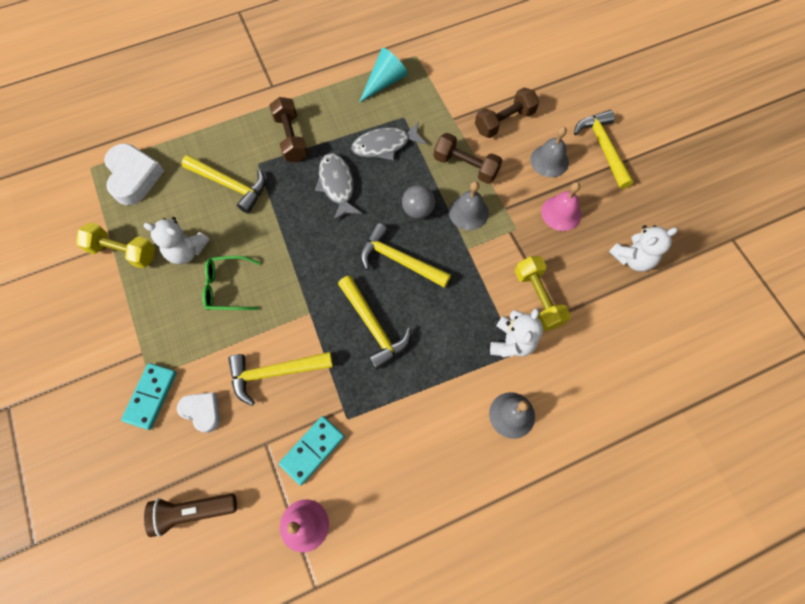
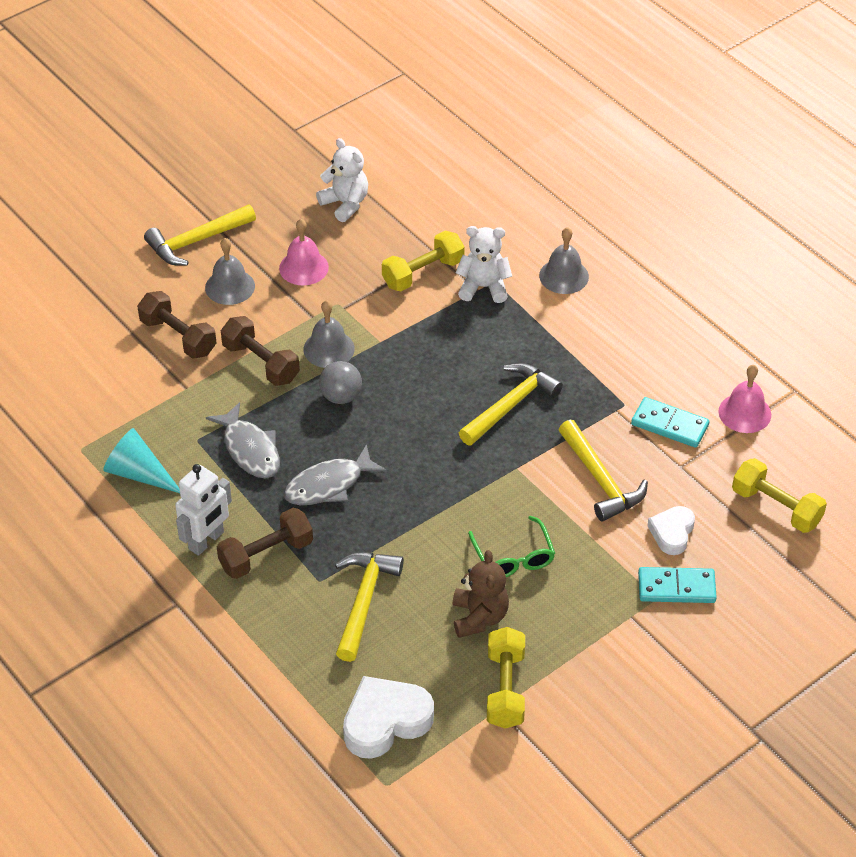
camera: 105 degrees left, 20 degrees down
white teddy bear [144,217,210,264] -> brown teddy bear [453,550,509,638]
brown flashlight [144,494,237,537] -> yellow dumbbell [732,458,827,533]
yellow hammer [360,223,451,288] -> none
brown dumbbell [434,133,502,184] -> brown dumbbell turned 60 degrees counterclockwise [221,316,300,386]
none -> white robot [175,464,232,556]

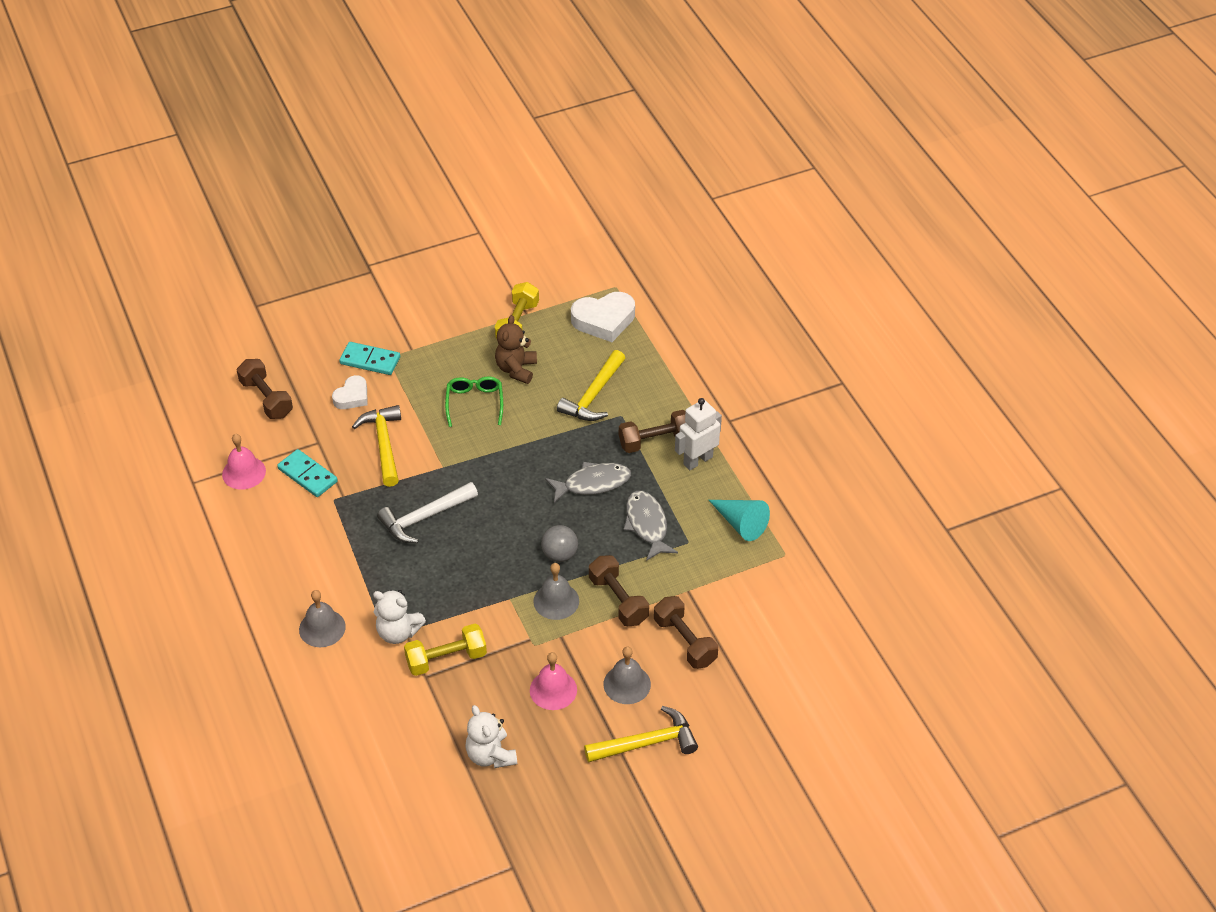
camera: 165 degrees left, 0 degrees up
yellow hammer [459,363,563,446] -> white hammer [377,482,478,543]
yellow dumbbell [732,458,827,533] -> brown dumbbell [237,359,293,419]

